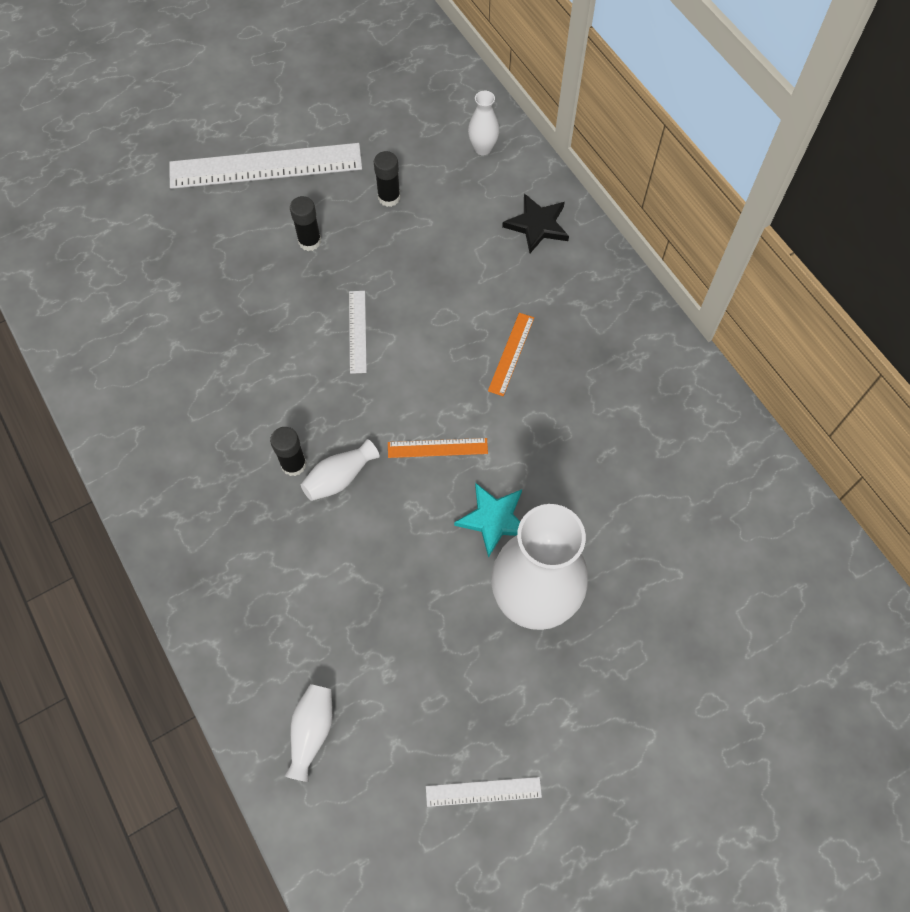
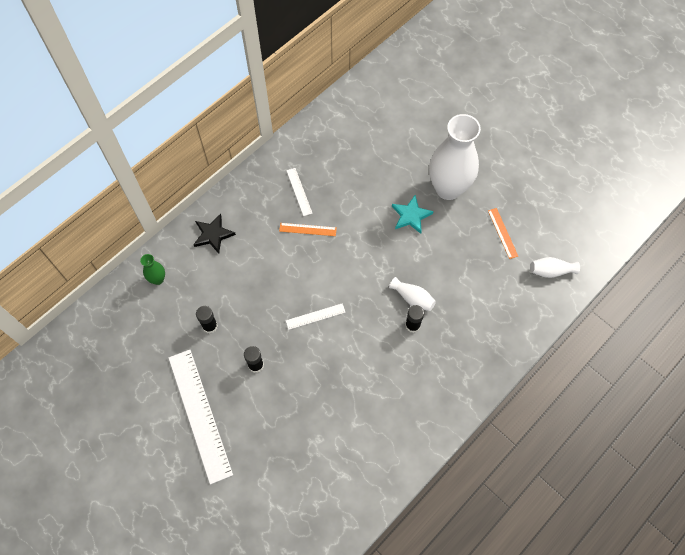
camera: 105 degrees left, 0 degrees up
orange ruler [388,438,488,458] -> orange ruler moved to [488,208,518,259]
white ruler [426,777,542,807] -> white ruler moved to [286,168,313,216]
white vase [468,91,499,155] -> green vase [140,254,165,285]

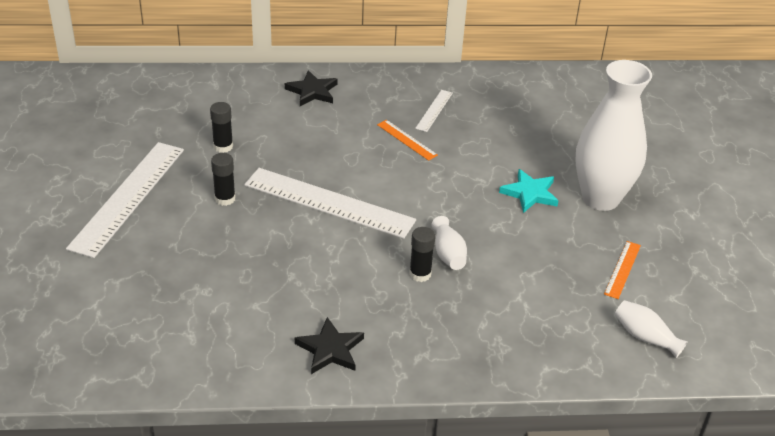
camera: 40 degrees right, 25 degrees down
green vase [140,254,165,285] -> none
white ruler [286,303,346,330] -> white ruler [244,168,416,239], size x2.18
none -> black star [295,317,364,374]

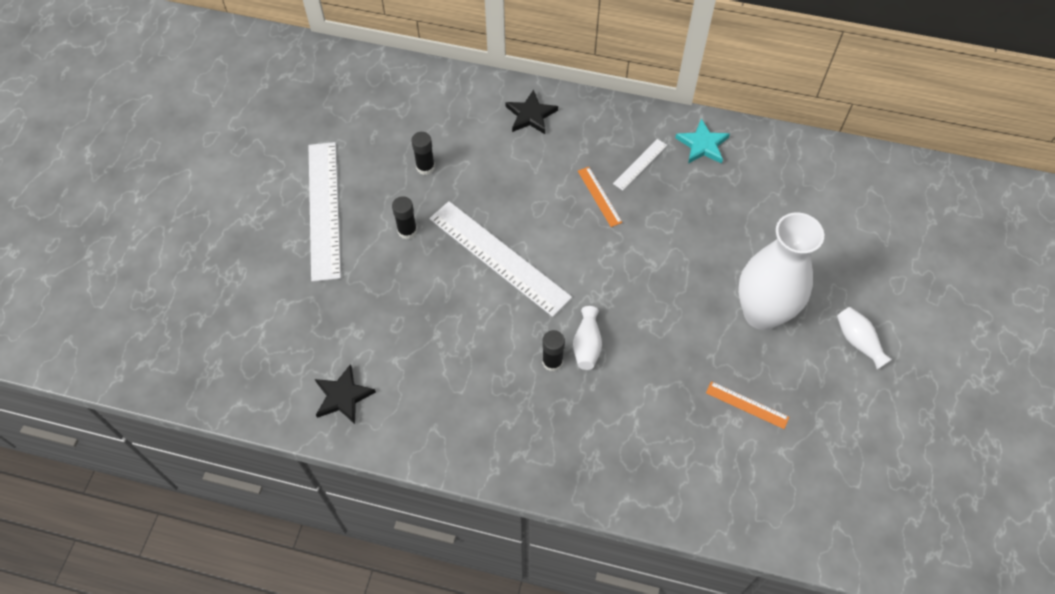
camera: 20 degrees right, 20 degrees up
white ruler [66,142,184,258] -> white ruler turned 45 degrees counterclockwise [308,142,341,282]
black star [295,317,364,374] -> black star moved to [315,364,376,424]
turquoise star [499,169,558,213] -> turquoise star moved to [675,119,730,164]
orange ruler [604,241,641,299] -> orange ruler turned 75 degrees clockwise [706,381,789,429]
white vase [615,300,688,358] -> white vase moved to [837,307,892,369]

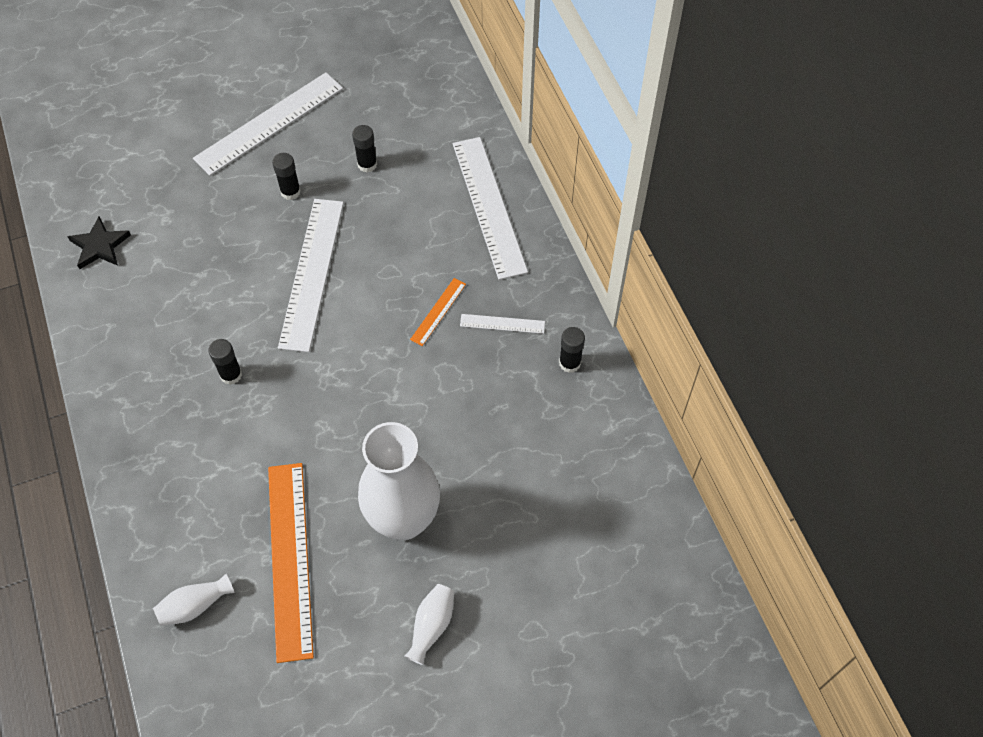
camera: 55 degrees right, 0 degrees up
black star [505,90,558,134] -> white ruler [453,137,528,280]
white vase [573,306,602,370] -> white vase moved to [153,574,235,626]
turquoise star [675,119,730,164] -> black glue stick [559,327,585,373]
orange ruler [706,381,789,429] -> orange ruler [268,463,314,663], size x2.18

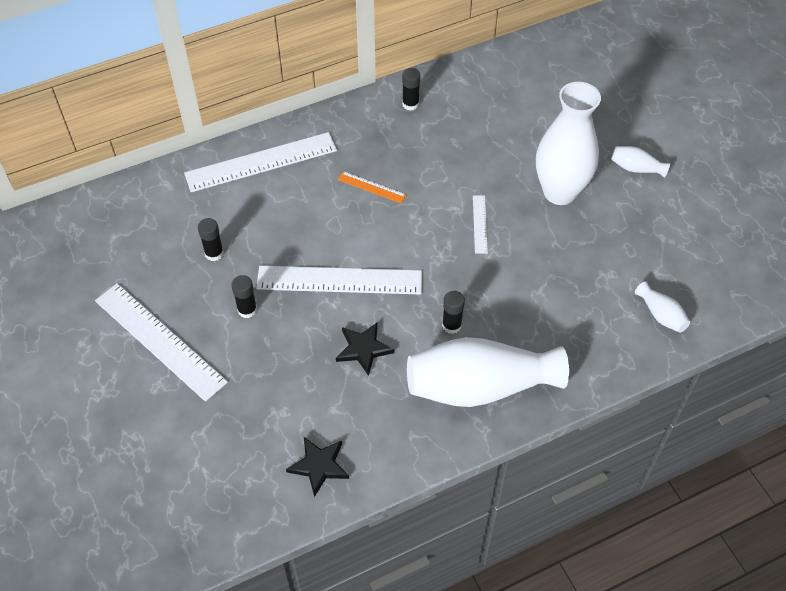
camera: 95 degrees left, 5 degrees down
orange ruler [268,463,314,663] -> none
white ruler [460,314,545,334] -> white ruler moved to [473,195,488,254]
none -> black star [336,323,394,376]
none -> white vase [407,337,569,407]

